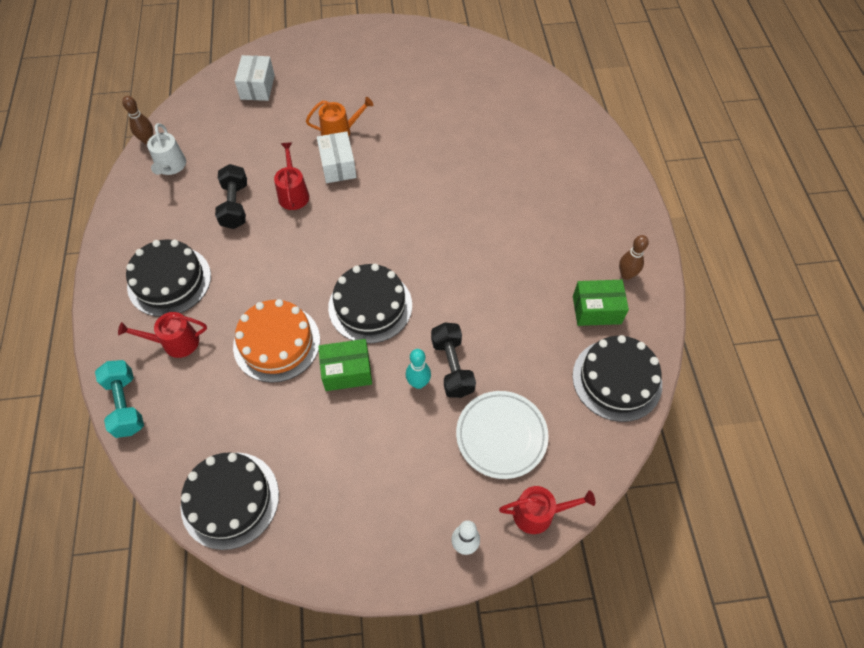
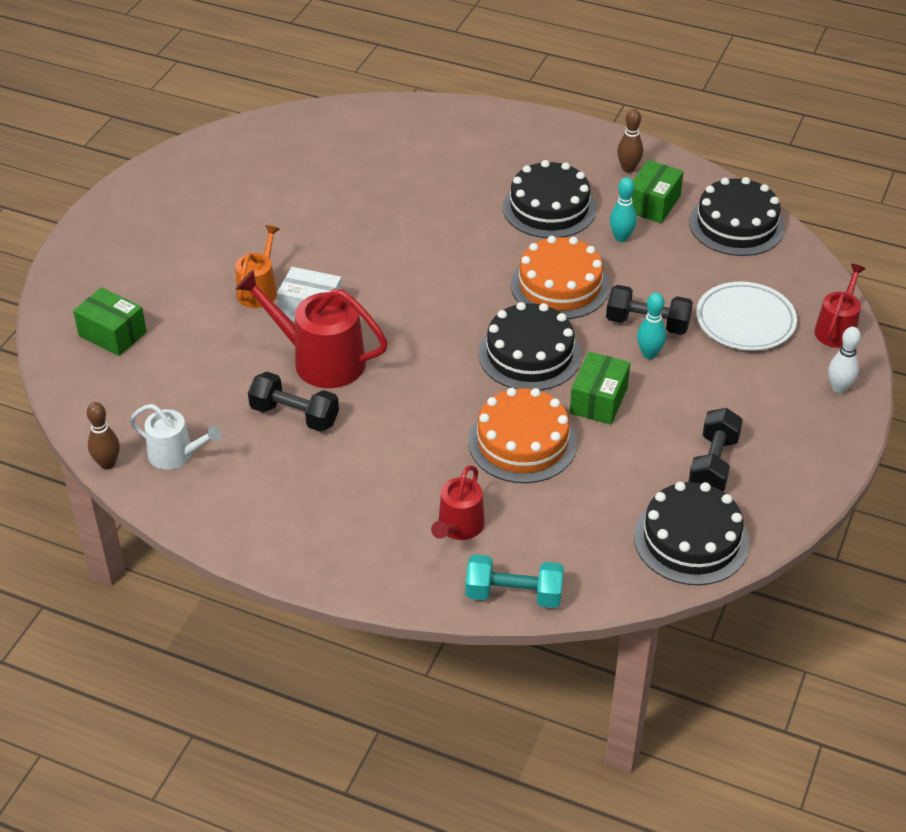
camera: 60 degrees left, 15 degrees down
black cake [126,239,211,317] -> black cake moved to [503,160,597,238]
white box [235,55,275,101] -> green box [73,287,147,356]
red watering can [274,143,309,210] -> red watering can [236,270,388,388], size x1.67
none -> orange cake [511,236,610,319]
none -> turquoise bowling pin [610,177,637,242]
none -> black dumbbell [688,408,743,491]

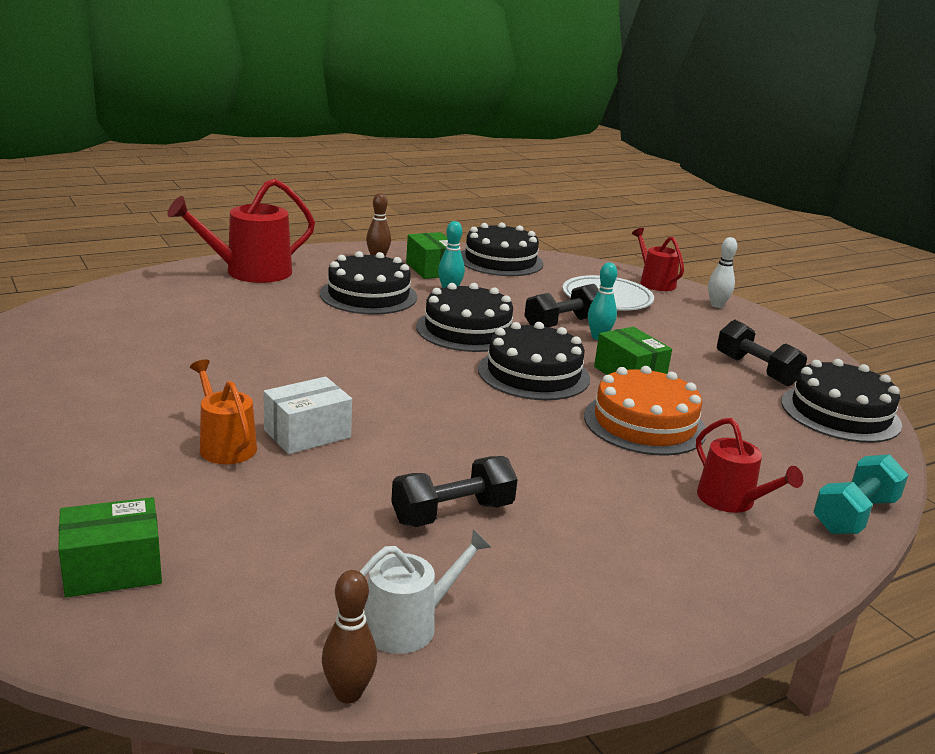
camera: 55 degrees left, 20 degrees down
red watering can [236,270,388,388] -> red watering can moved to [167,179,315,283]
orange cake [511,236,610,319] -> black cake [416,283,513,352]

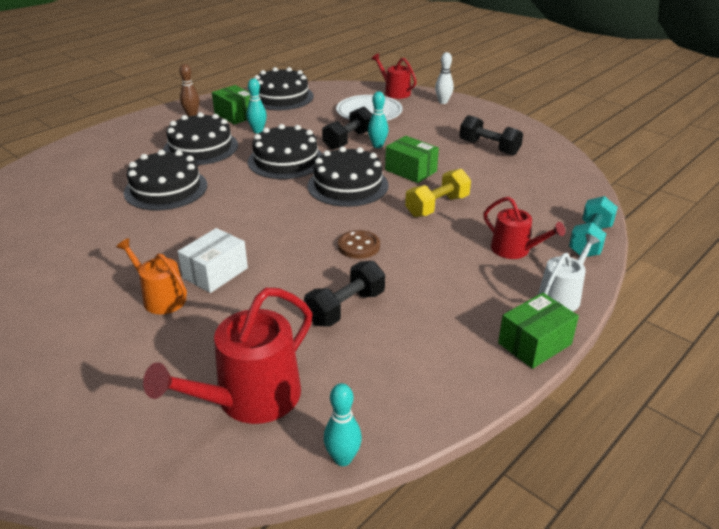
camera: 15 degrees left, 10 degrees up
green box [58,497,162,597] -> green box moved to [498,293,579,369]
red watering can [167,179,315,283] -> red watering can moved to [143,288,312,424]
brown bowling pin [322,570,377,703] -> turquoise bowling pin [323,383,362,466]
white watering can [359,529,491,654] -> white watering can moved to [538,234,600,311]
orange cake [584,366,706,456] -> yellow dumbbell [405,169,471,217]
black cake [781,359,902,443] -> black cake moved to [124,150,207,210]
none -> brown button [338,230,380,259]

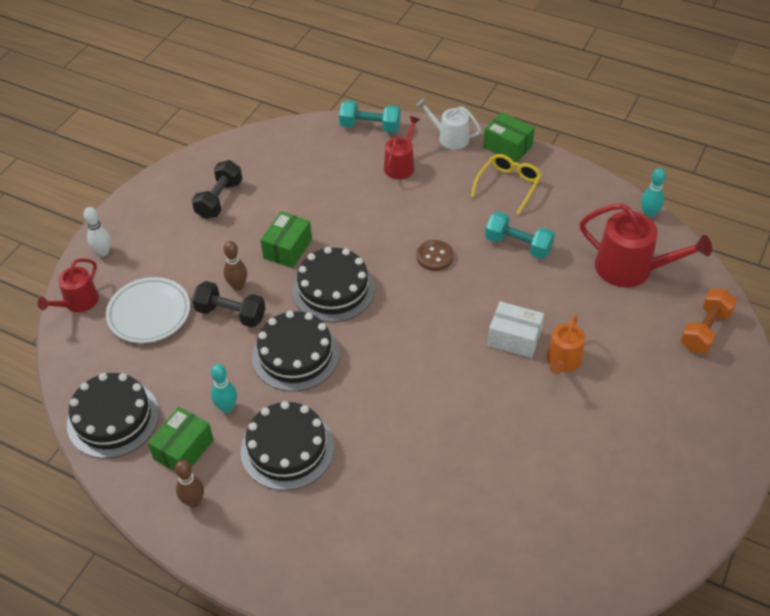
camera: 105 degrees left, 15 degrees up
black cake [124,150,207,210] -> none
black dumbbell [304,261,385,327] -> turquoise dumbbell [485,211,555,259]
turquoise bowling pin [368,91,388,148] -> brown bowling pin [223,241,247,290]
yellow dumbbell [405,169,471,217] -> none
none -> yellow glasses [471,154,542,215]
none -> orange dumbbell [680,289,737,353]

